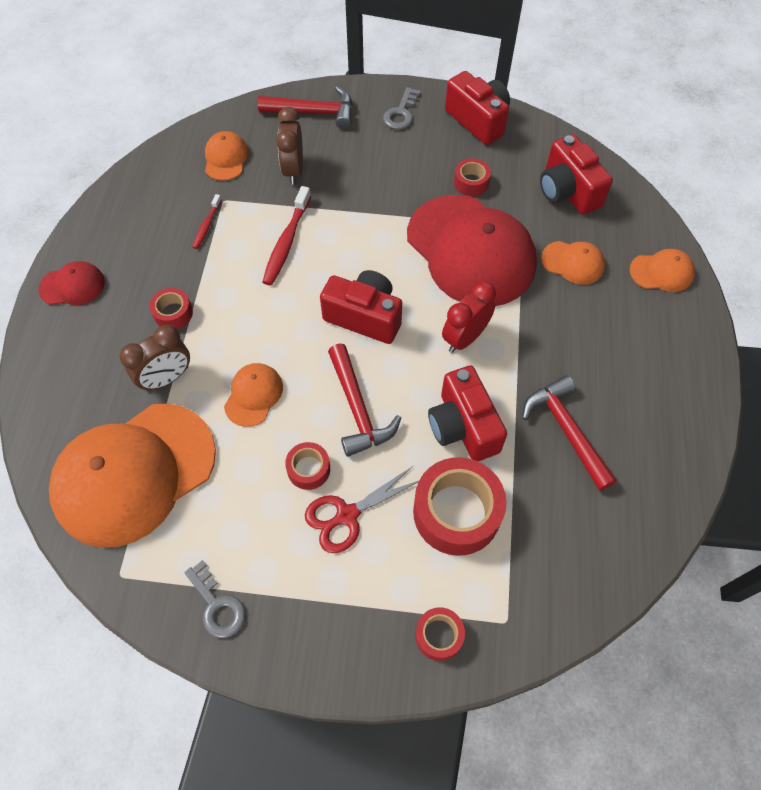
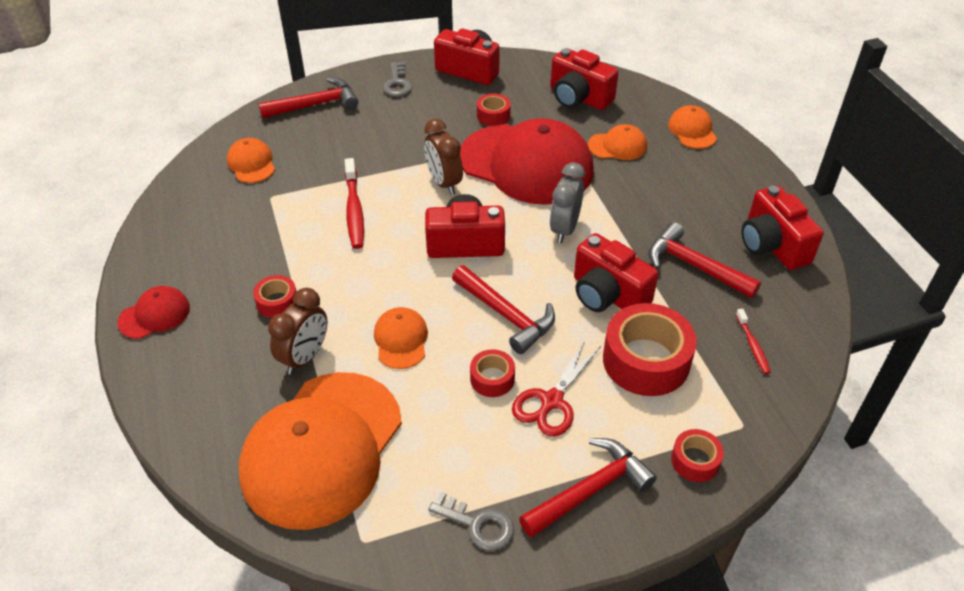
camera: 25 degrees left, 15 degrees down
red toothbrush [193,194,221,249] -> red toothbrush moved to [736,309,771,374]
brown clock [276,107,303,185] -> brown clock moved to [424,119,463,195]
red clock [442,281,496,353] -> grey clock [550,163,585,243]
orange cap [630,249,695,292] -> orange cap turned 75 degrees counterclockwise [668,105,717,149]
none -> red hammer [519,438,657,538]
none -> red camera [741,185,824,270]

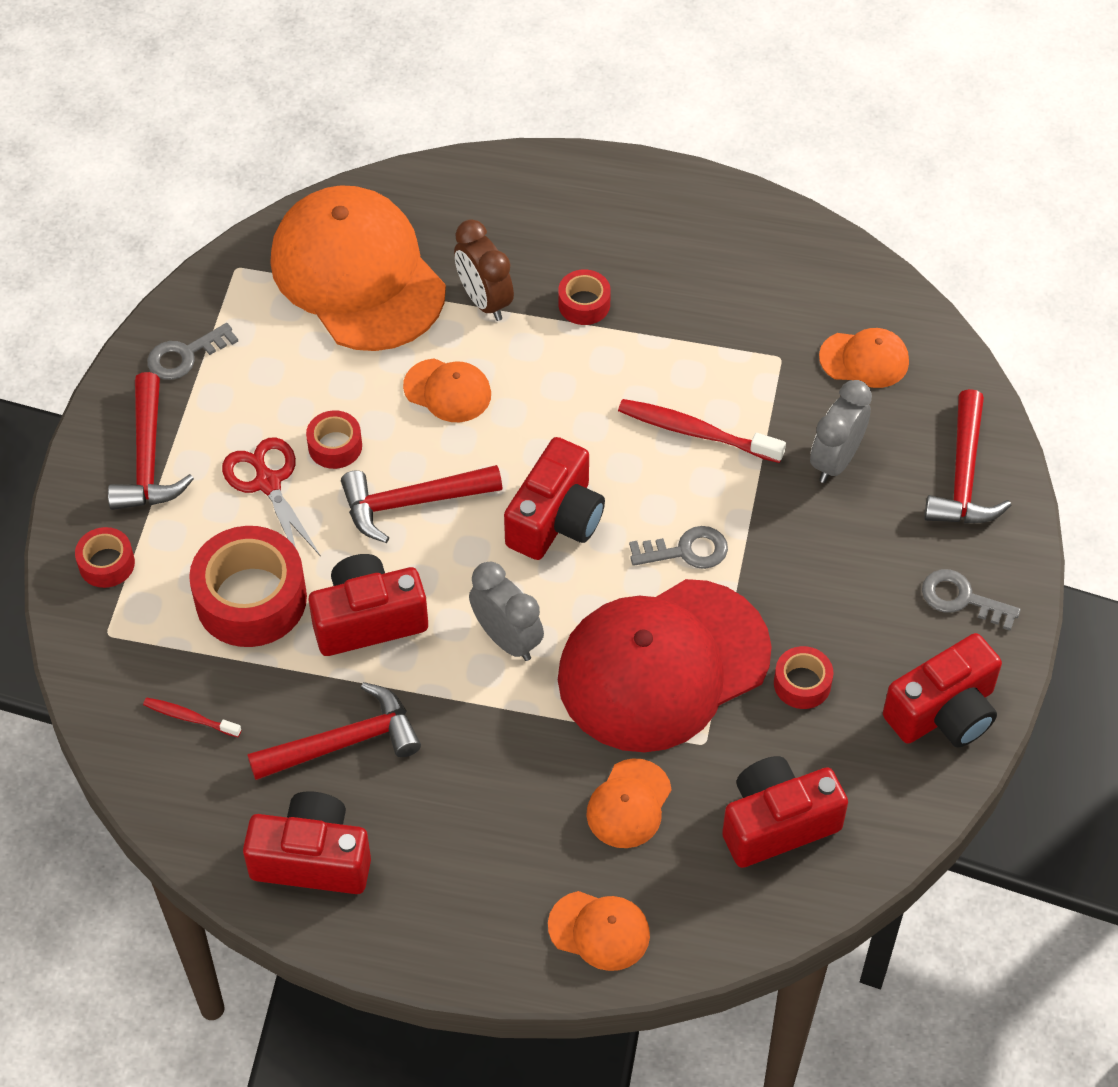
camera: 120 degrees right, 10 degrees up
red cap [117,286,190,339] -> none
brown clock [424,119,463,195] -> grey key [629,526,728,569]
none -> grey clock [810,380,872,483]

